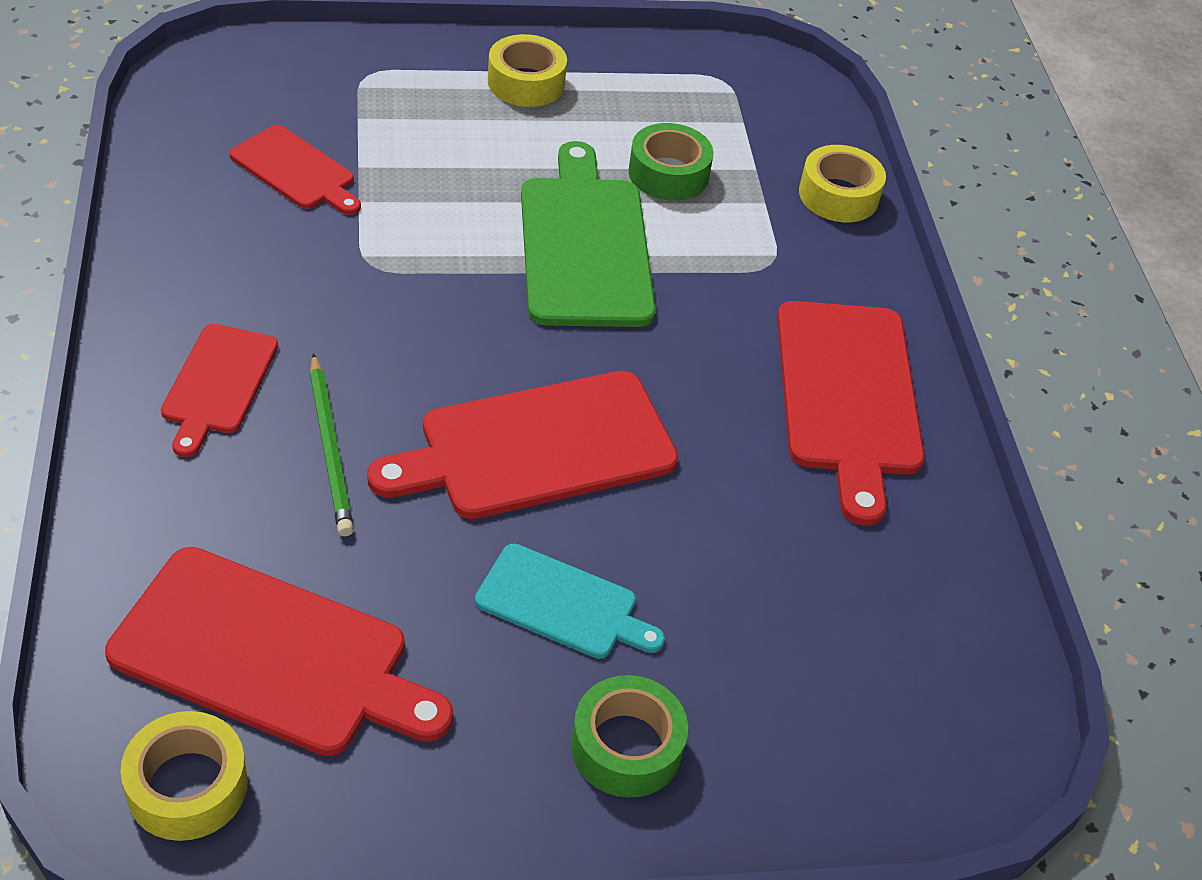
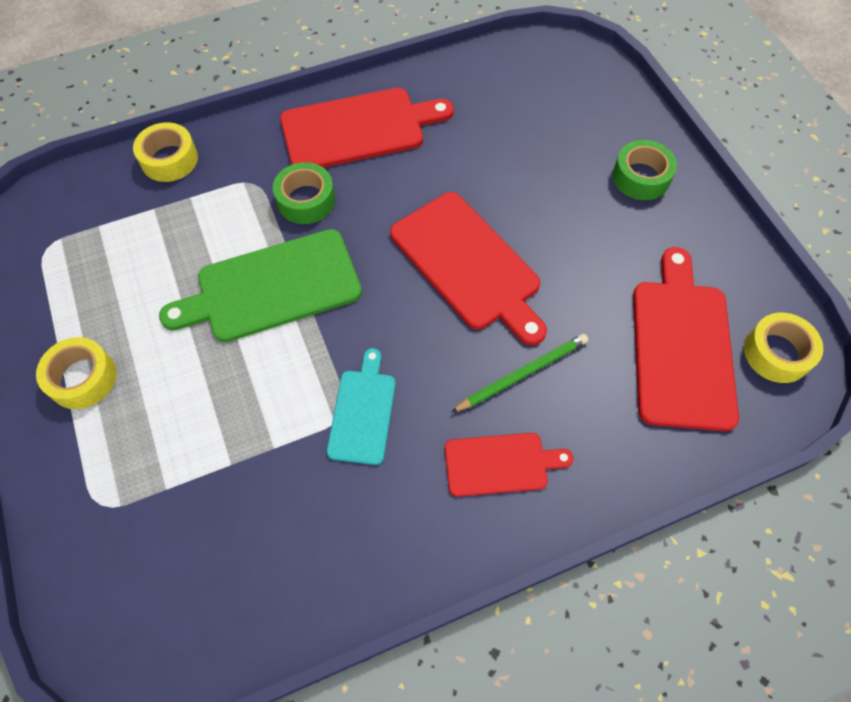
camera: 100 degrees left, 15 degrees up
red cutting board [229,125,361,215] -> none
turquoise cutting board [475,544,665,659] -> turquoise cutting board moved to [327,348,396,465]
green tape [628,123,714,201] -> green tape moved to [273,162,335,224]

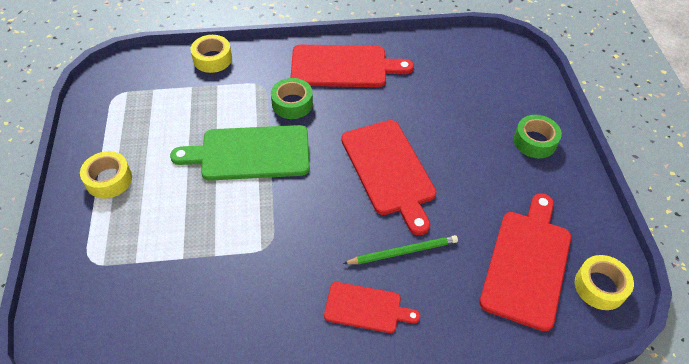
camera: 15 degrees right, 10 degrees down
turquoise cutting board [327,348,396,465] -> none

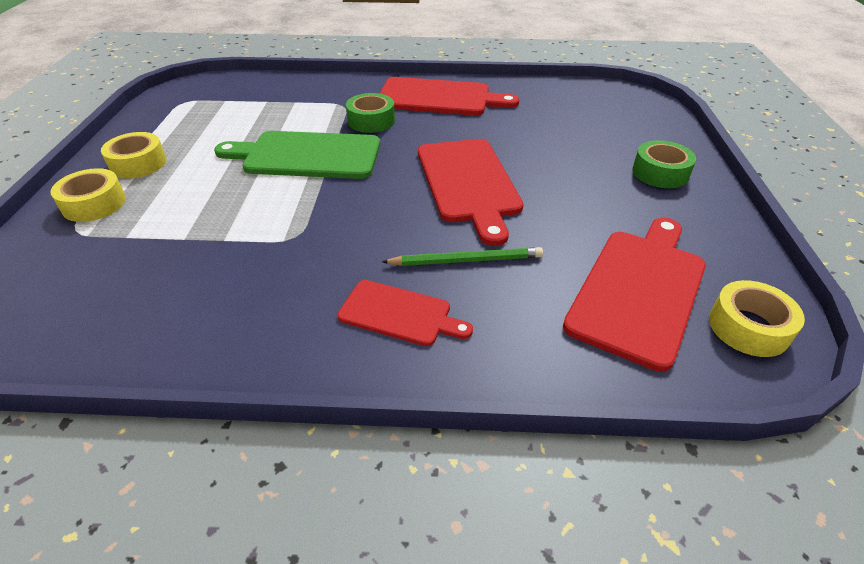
camera: 10 degrees right, 10 degrees down
yellow tape [191,35,232,73] -> yellow tape moved to [51,168,126,222]

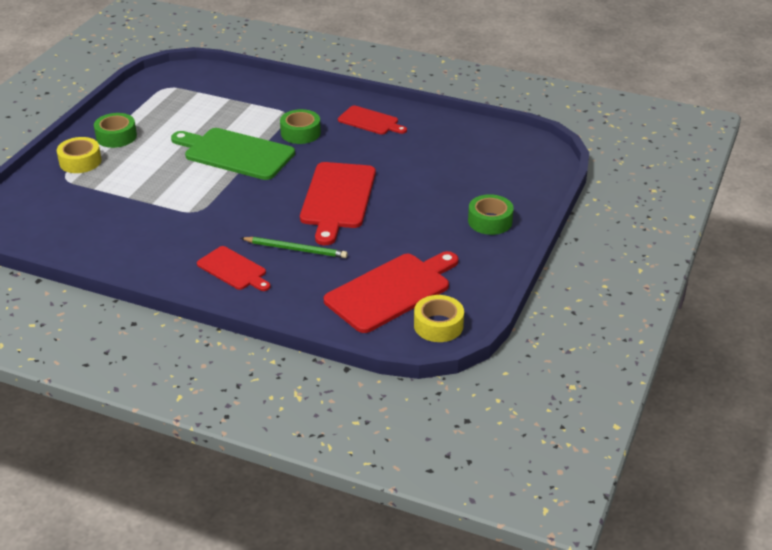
camera: 20 degrees right, 5 degrees down
yellow tape [101,132,167,179] -> green tape [94,113,137,148]
red cutting board [379,77,519,116] -> red cutting board [338,105,407,135], size x0.58

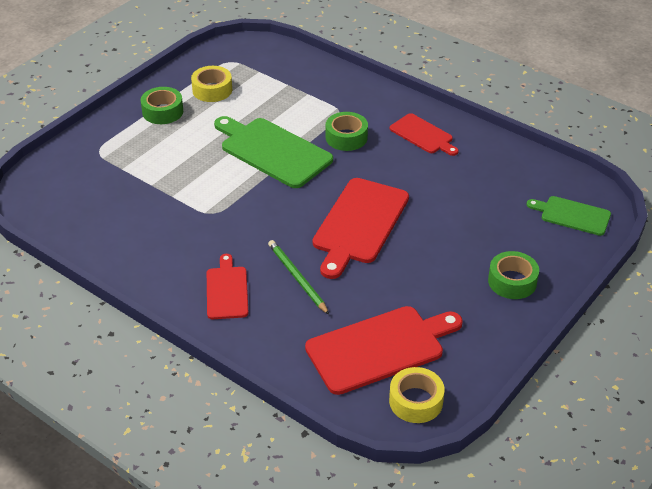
camera: 15 degrees right, 5 degrees up
yellow tape [57,137,101,173] -> yellow tape moved to [191,66,232,102]
red cutting board [197,246,271,291] -> red cutting board turned 150 degrees counterclockwise [207,254,249,319]
green pencil [241,237,348,258] -> green pencil turned 150 degrees counterclockwise [268,240,329,315]
none -> green cutting board [527,196,611,236]

